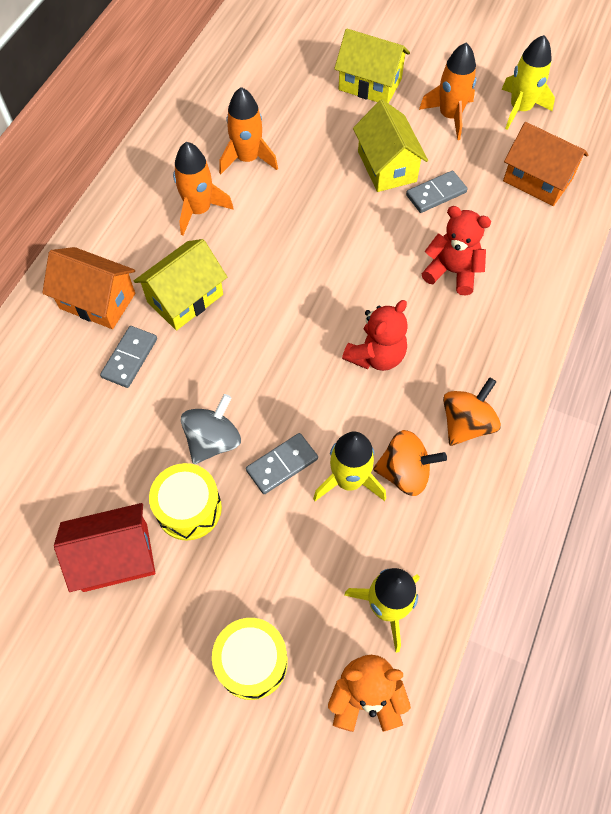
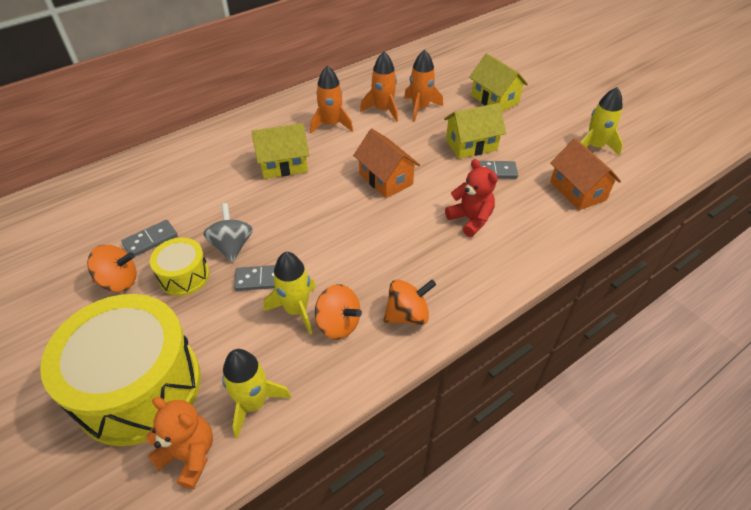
camera: 30 degrees right, 15 degrees down
orange house [42,247,135,329] -> orange house moved to [353,129,420,198]
red house [54,503,155,592] -> orange spinning top [87,245,137,292]
grey domino [100,326,157,388] -> grey domino moved to [121,220,178,256]
grey spinning top [181,394,241,464] -> grey spinning top turned 75 degrees counterclockwise [203,203,253,263]
yellow drum [212,618,288,700] -> yellow drum [40,294,201,446], size x2.10
red teddy bear [342,300,408,371] -> none
yellow house [353,99,428,192] -> yellow house turned 60 degrees clockwise [444,103,506,159]
orange rocket [419,43,476,140] -> orange rocket moved to [404,50,443,122]

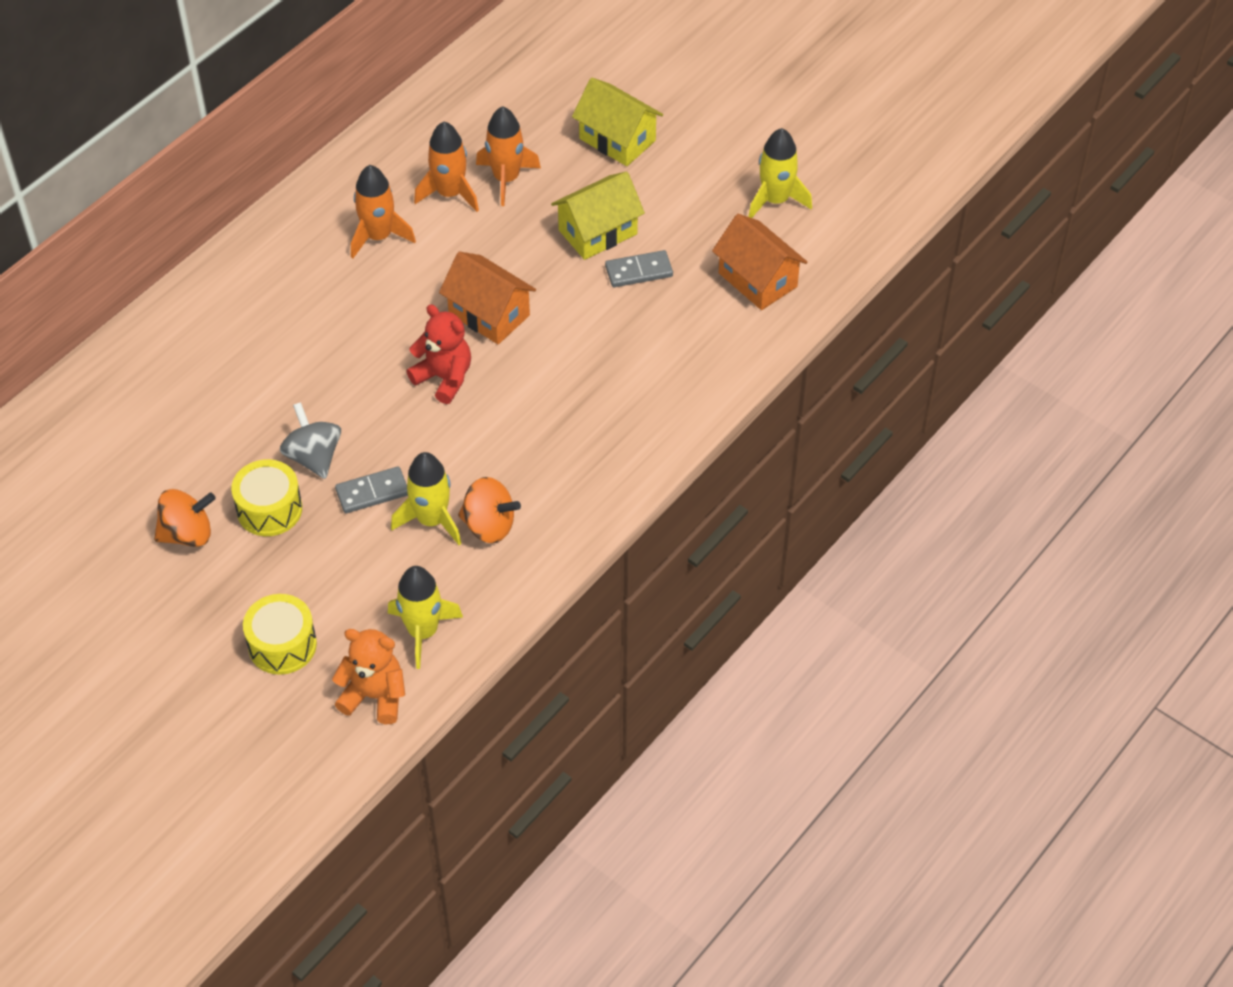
camera: 15 degrees left, 5 degrees up
yellow drum [40,294,201,446] -> yellow drum [243,594,317,675], size x0.48
grey domino [121,220,178,256] -> none
yellow house [251,123,309,179] -> none
orange spinning top [383,279,436,325] -> none
red teddy bear [445,159,498,237] -> red teddy bear moved to [406,305,471,404]

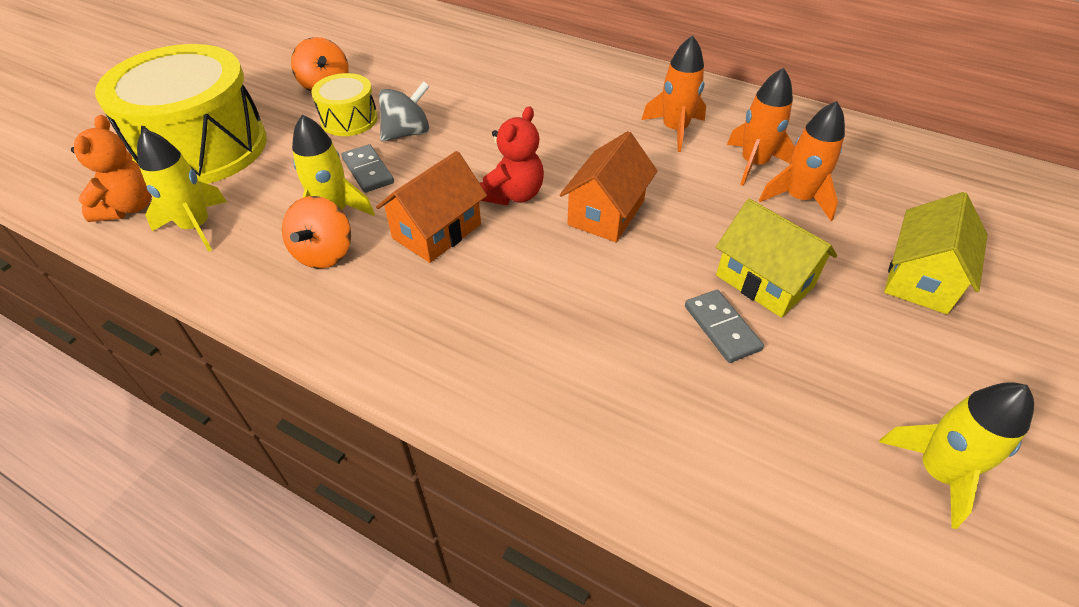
camera: 80 degrees right, 5 degrees down
yellow drum [243,594,317,675] -> yellow drum [95,44,267,184], size x2.10
orange house [712,214,807,310] -> orange house moved to [376,151,487,263]

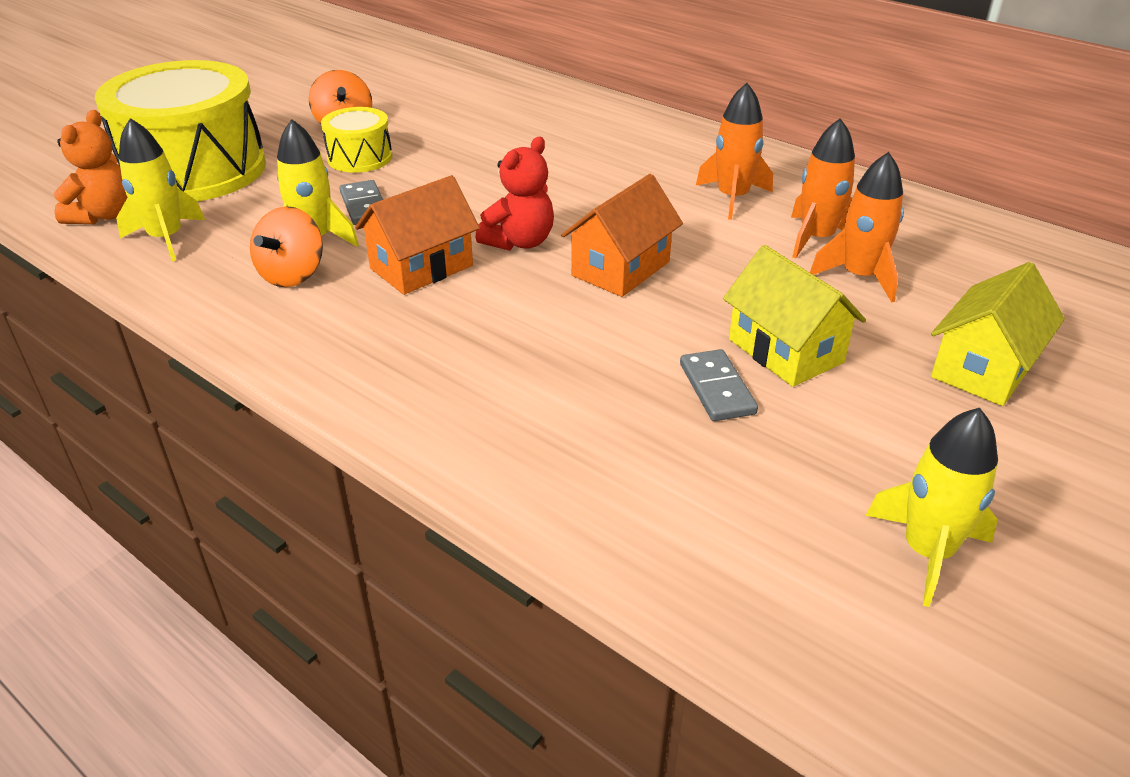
camera: 10 degrees right, 10 degrees down
grey spinning top [379,81,430,142] -> none

